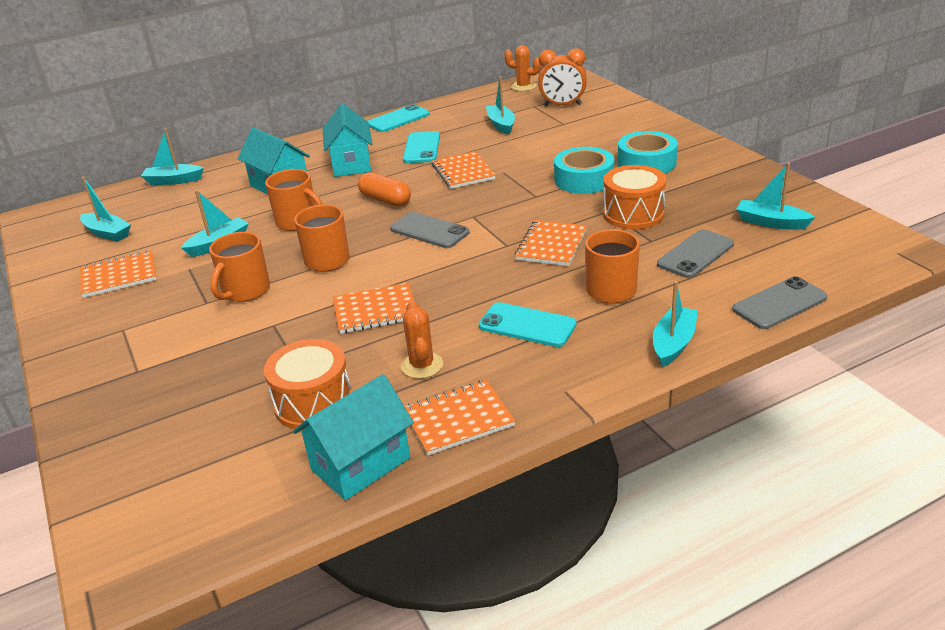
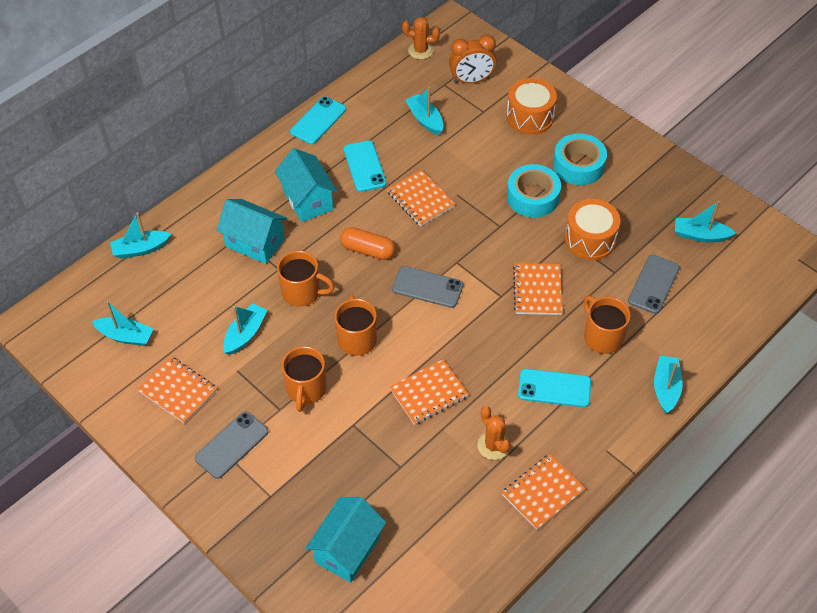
camera: 20 degrees left, 20 degrees up
orange notebook [80,250,157,298] -> orange notebook turned 75 degrees clockwise [137,356,217,424]
orange drum [264,339,352,430] -> orange drum moved to [507,78,557,135]
turquoise house [293,374,414,501] -> turquoise house moved to [306,497,386,583]
grey phone [732,276,828,329] -> grey phone moved to [195,411,268,479]

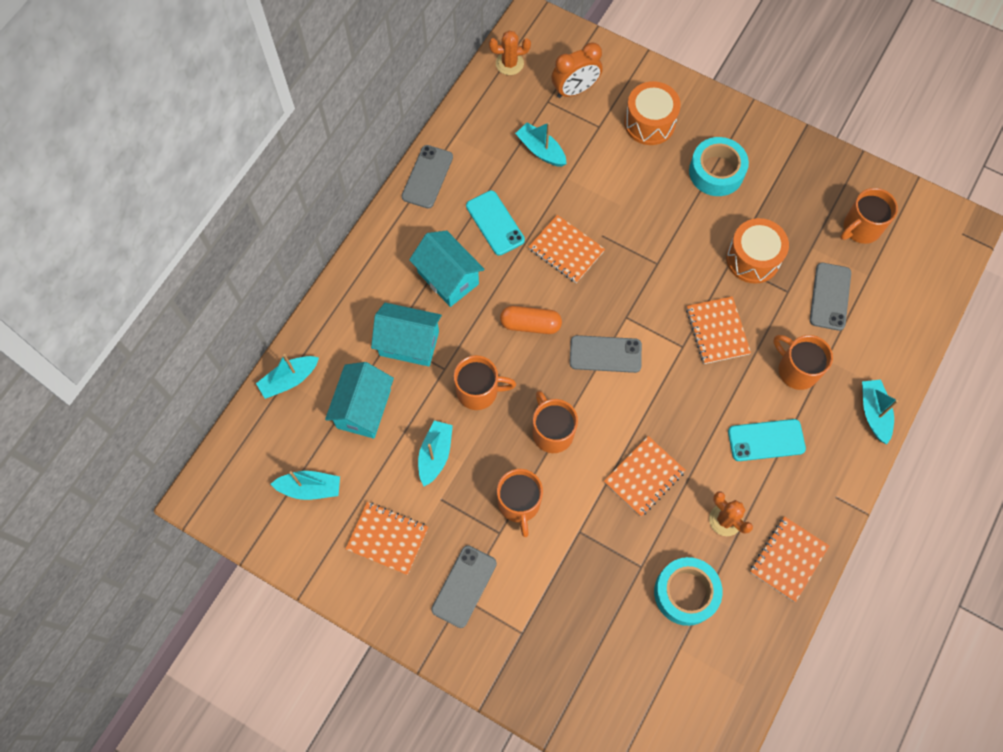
camera: 15 degrees left, 15 degrees up
turquoise phone [290,96,346,144] -> grey phone [402,145,453,209]
turquoise house [306,497,386,583] -> turquoise house moved to [325,362,394,439]
turquoise tape [507,164,561,218] -> turquoise tape moved to [654,557,723,626]
turquoise boat [675,201,736,243] -> orange mug [840,188,898,244]

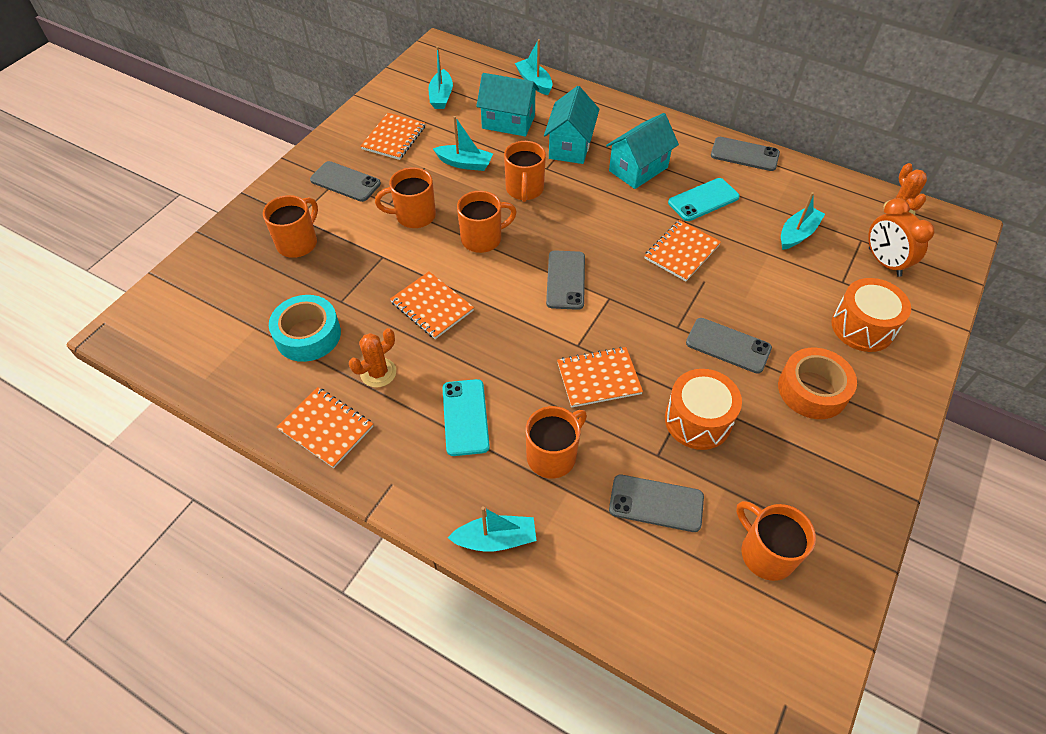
camera: 90 degrees right, 15 degrees down
orange capsule [500,306,562,334] -> none
turquoise tape [689,137,749,196] -> orange tape [778,348,857,419]
none -> orange mug [263,195,318,258]
none -> grey phone [686,318,772,374]

